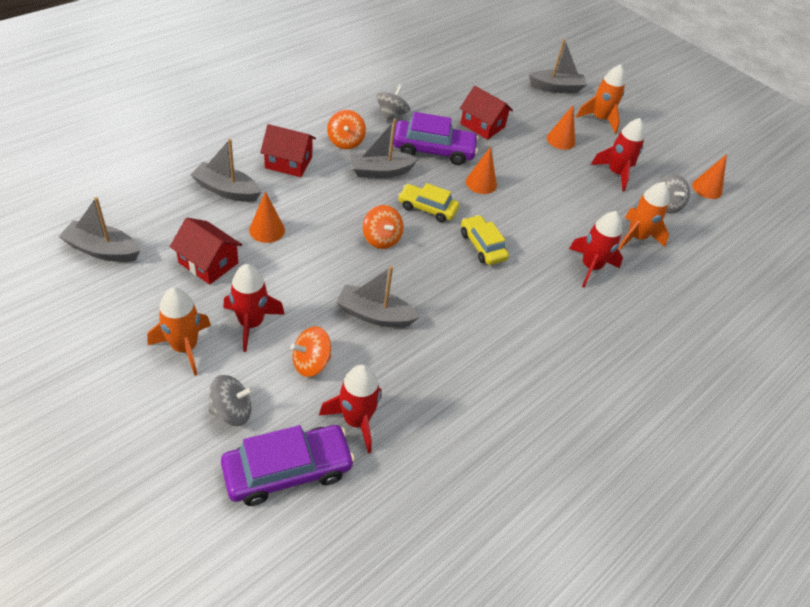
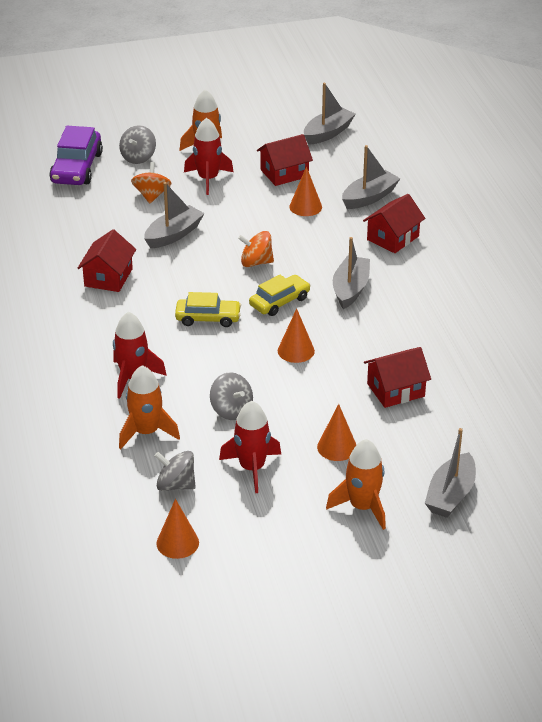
camera: 125 degrees right, 10 degrees down
red rocket [319,364,382,453] -> none
orange spinning top [327,110,366,149] -> none
grey spinning top [376,85,410,121] -> grey spinning top moved to [210,372,253,420]
purple car [393,112,479,165] -> none
none -> red house [78,229,136,292]

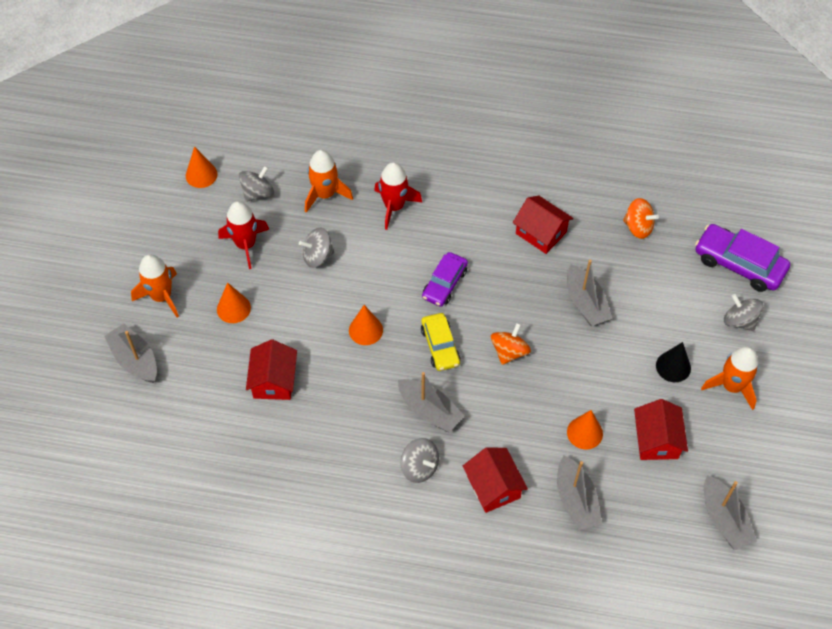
camera: 115 degrees right, 20 degrees up
orange spinning top [131,162,171,203] -> orange spinning top moved to [623,198,659,239]
yellow car [175,292,241,327] -> purple car [422,252,468,307]
red rocket [184,118,234,195] -> black cone [656,342,691,382]
none -> grey spinning top [400,438,439,483]

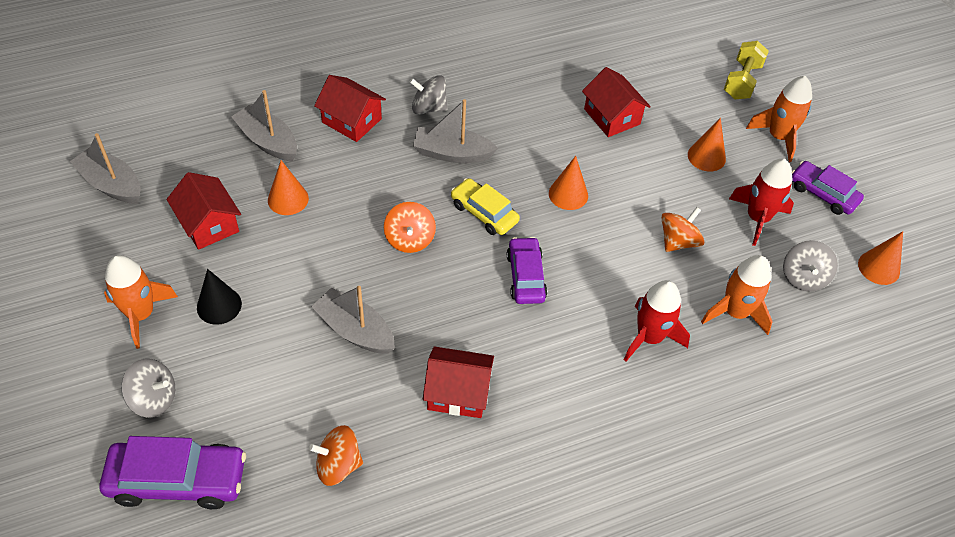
camera: 145 degrees right, 5 degrees down
grey boat [104,324,157,383] -> yellow dumbbell [724,41,769,99]
grey spinning top [299,228,334,268] -> orange spinning top [661,207,704,252]
none -> purple car [792,161,864,215]

